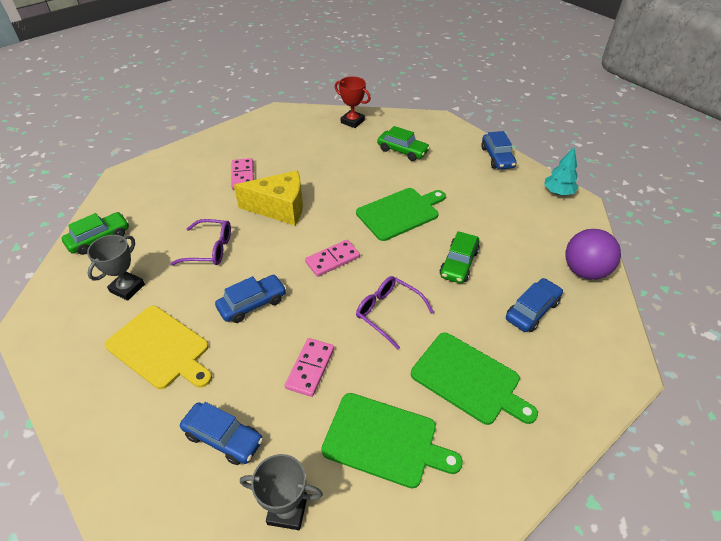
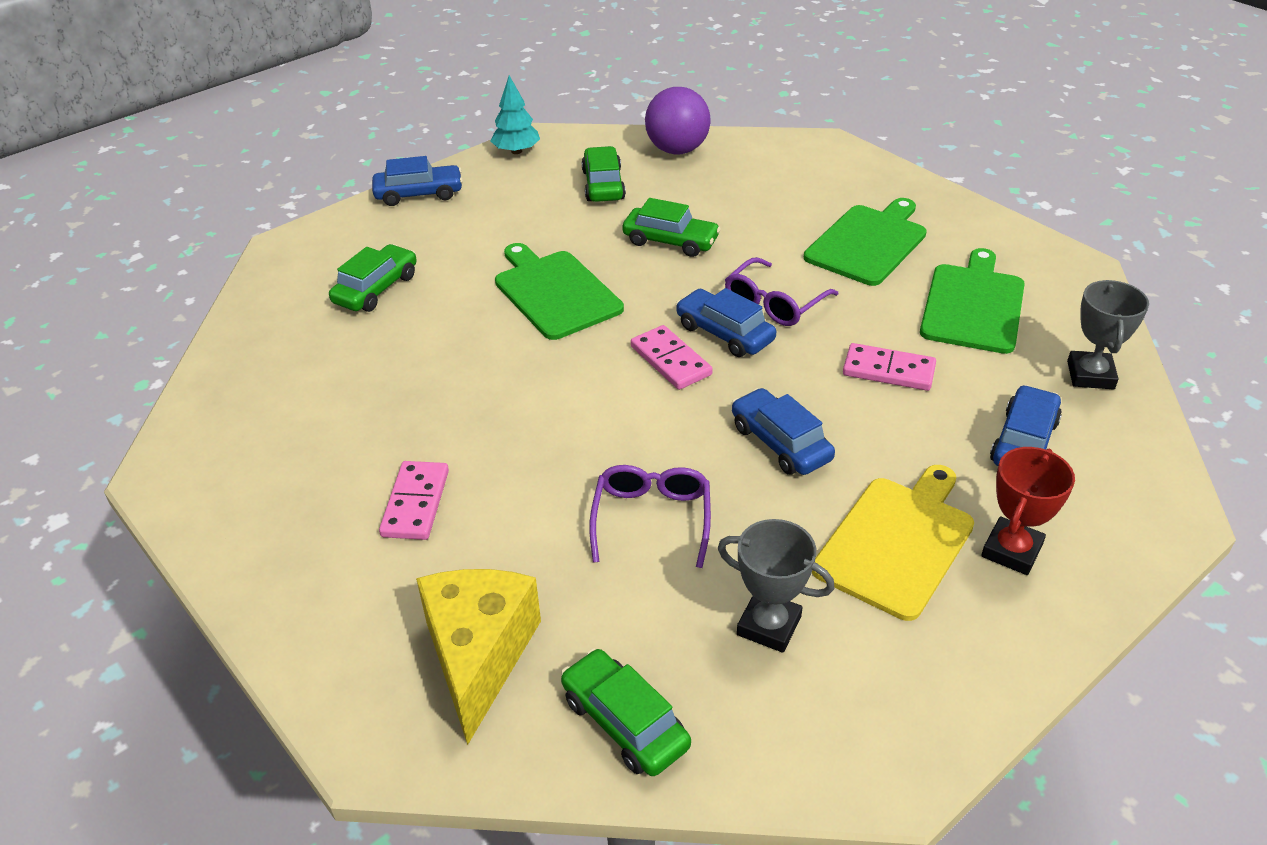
camera: 90 degrees left, 5 degrees down
pink domino [231,158,254,189] -> pink domino turned 75 degrees counterclockwise [379,461,449,540]
yellow cheese [234,171,303,225] -> yellow cheese moved to [416,569,541,745]
red trophy [335,76,371,128] -> red trophy moved to [981,447,1075,575]
blue car [506,278,563,332] -> blue car moved to [676,288,776,357]
none -> green car [582,146,626,202]

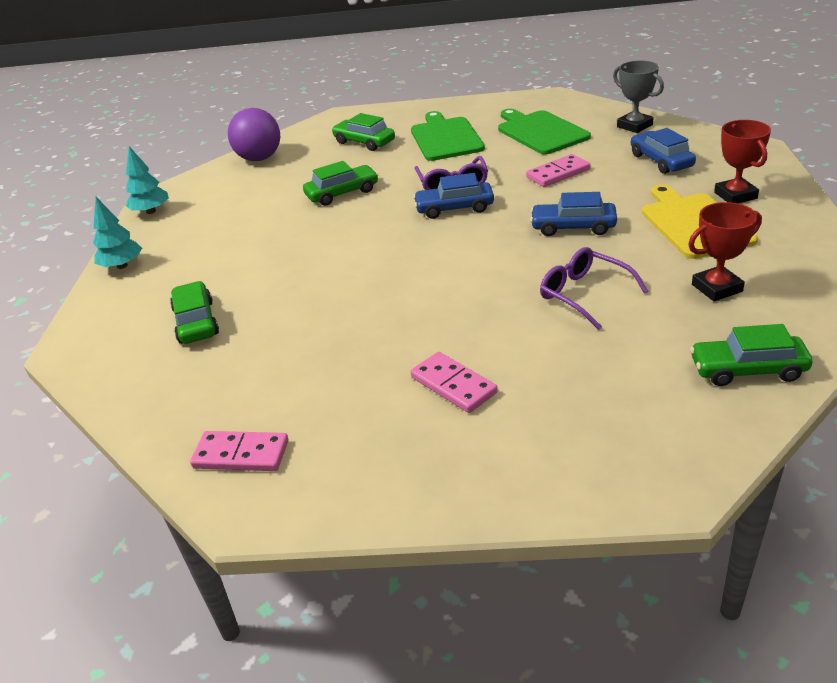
camera: 45 degrees left, 5 degrees down
blue car [372,156,463,206] -> turquoise tree [93,197,142,269]
yellow cheese [416,569,541,745] -> none
green cutting board [495,243,624,340] -> none
green car [582,146,626,202] -> green car moved to [332,113,395,151]
pink domino [631,325,713,390] -> pink domino moved to [190,431,288,471]
grey trophy [718,519,834,653] -> red trophy [688,202,762,301]

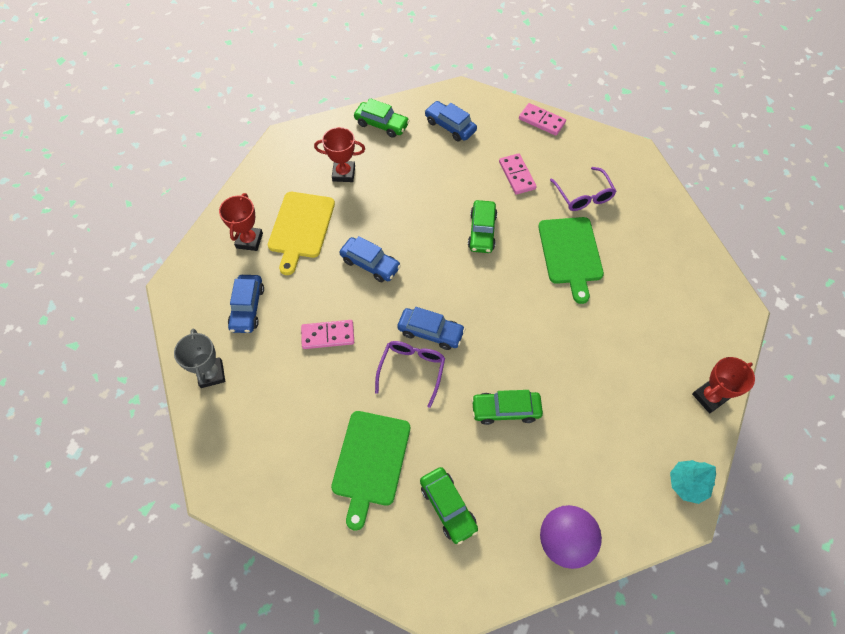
camera: 160 degrees left, 25 degrees up
turquoise tree [93,197,142,269] -> red trophy [692,357,755,413]
green car [170,281,219,344] -> green car moved to [468,200,497,253]
pink domino [190,431,288,471] -> pink domino moved to [519,103,566,136]
green cutting board [498,109,591,154] -> green cutting board moved to [538,217,604,304]
purple glasses [540,247,648,330] -> purple glasses moved to [550,167,616,211]
none -> blue car [425,101,477,141]

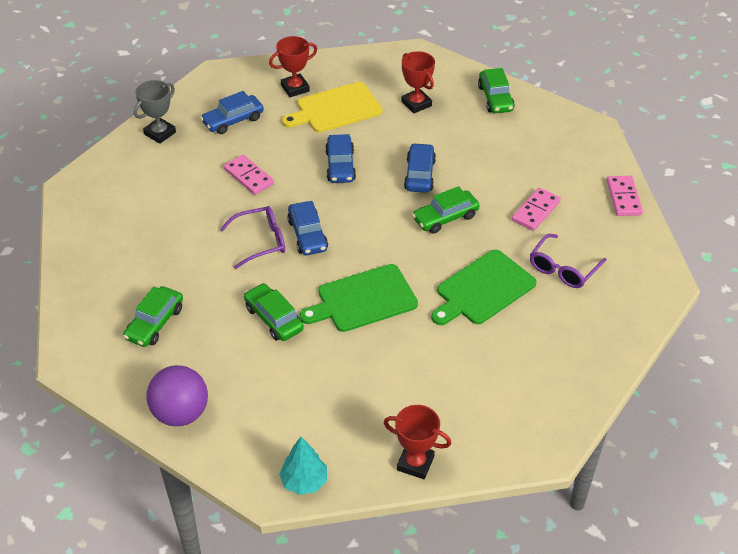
camera: 55 degrees right, 15 degrees down
green cutting board [331,411,410,530] -> green cutting board moved to [299,264,418,332]
blue car [425,101,477,141] -> blue car moved to [404,143,436,193]

